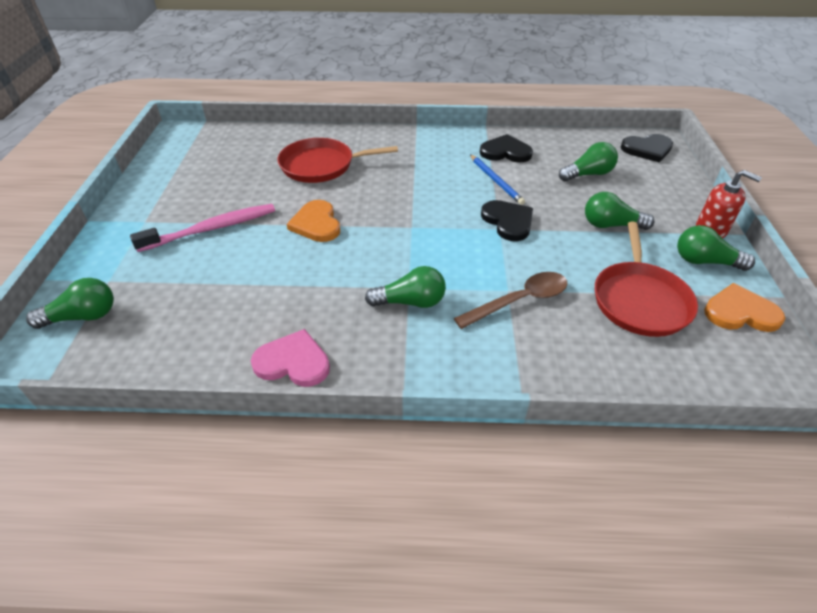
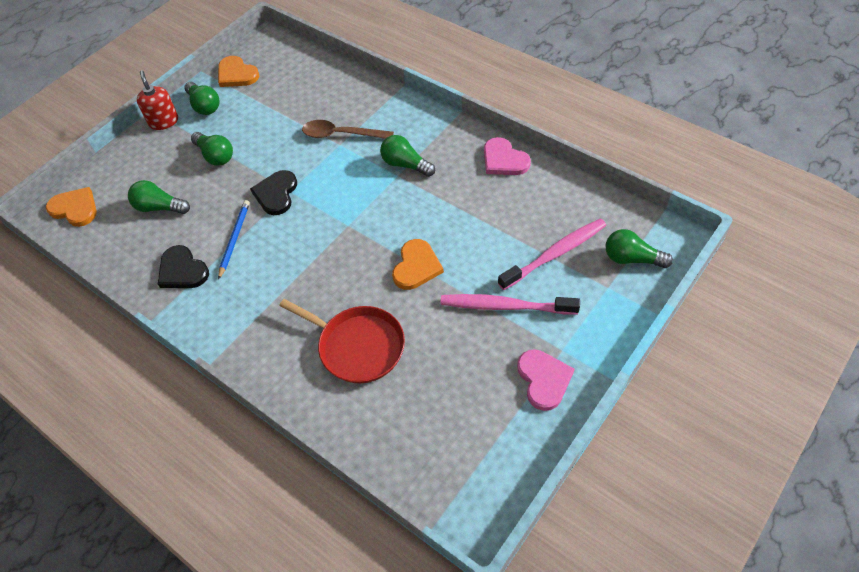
camera: 140 degrees left, 10 degrees up
red pan [595,222,698,337] -> none
black heart [621,134,673,163] -> orange heart [46,187,97,227]
none -> pink toothbrush [498,219,606,290]
none -> pink heart [517,349,574,411]

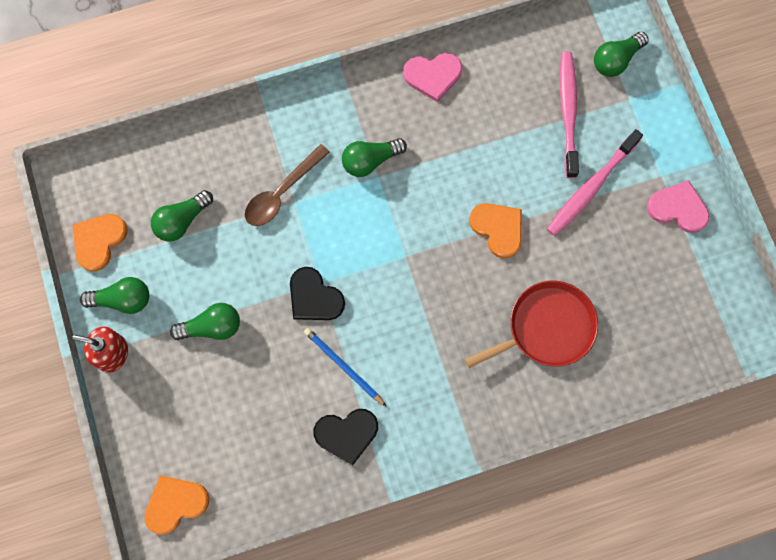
camera: 60 degrees left, 20 degrees up
green light bulb [128,180,190,214] -> green light bulb moved to [151,190,213,241]
orange heart [218,56,259,87] -> orange heart turned 135 degrees clockwise [73,214,127,272]

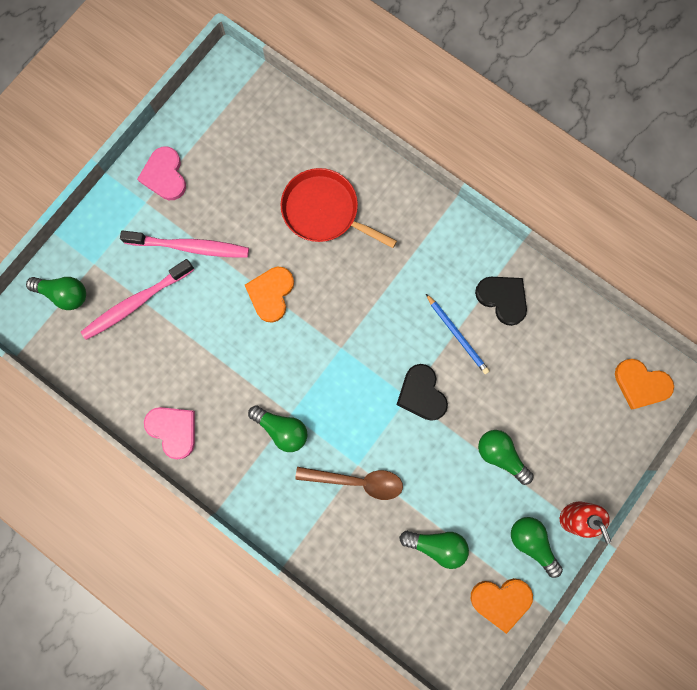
camera: 125 degrees left, 5 degrees up
black heart [290,267,345,320] -> black heart turned 150 degrees clockwise [396,364,448,421]
blue pencil [304,328,387,407] -> blue pencil turned 45 degrees counterclockwise [426,294,490,374]

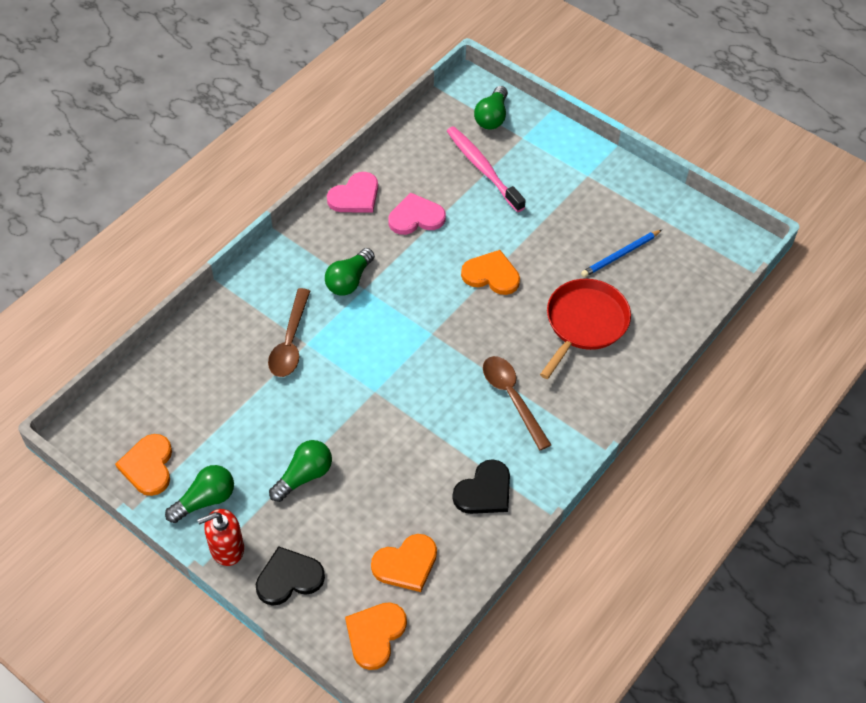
camera: 90 degrees right, 25 degrees down
pink toothbrush [120,230,249,258] -> none
pink heart [137,146,186,200] -> pink heart moved to [388,192,446,235]
black heart [396,364,448,421] -> black heart moved to [256,546,325,606]
green light bulb [399,531,469,569] -> none
blue pencil [426,294,490,374] -> blue pencil moved to [581,230,662,277]
none -> orange heart [371,534,437,592]
none -> brown spoon [483,356,551,450]

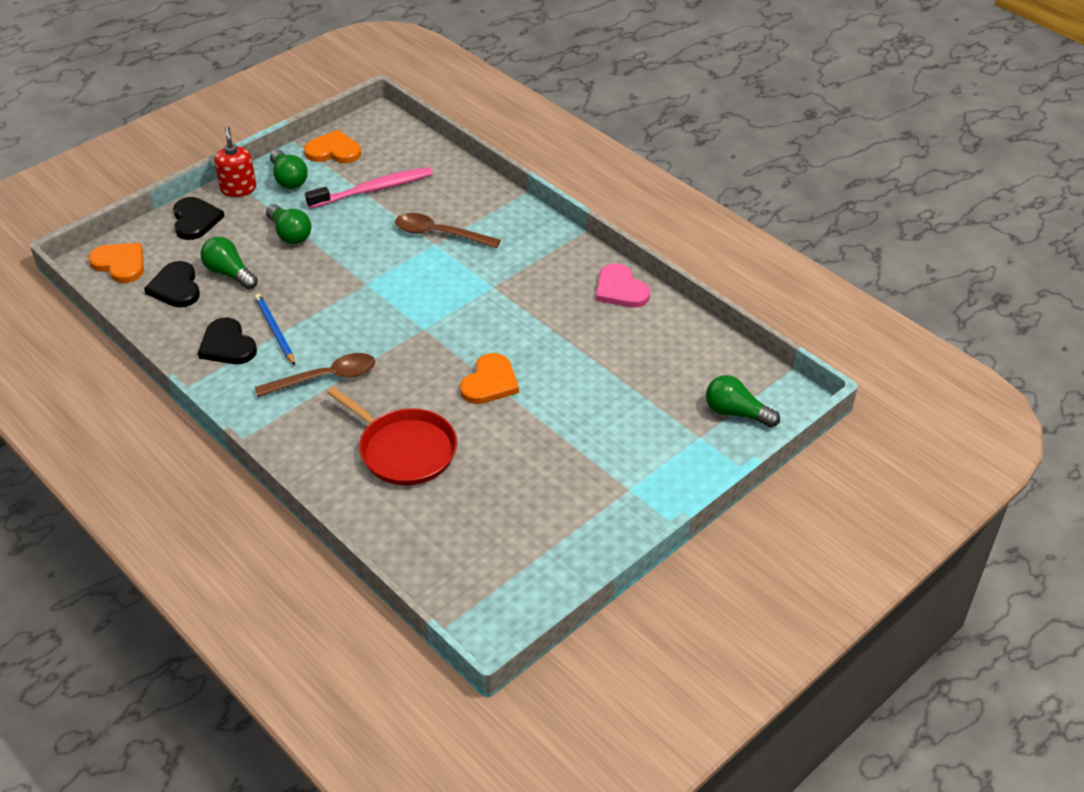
camera: 100 degrees right, 10 degrees down
green light bulb [325,248,375,296] -> green light bulb moved to [200,237,258,290]
orange heart [371,534,437,592] -> black heart [144,261,200,307]
pink heart [388,192,446,235] -> none
pink toothbrush [447,126,526,212] -> pink toothbrush moved to [305,167,433,209]
blue pencil [581,230,662,277] -> blue pencil moved to [255,293,295,365]

